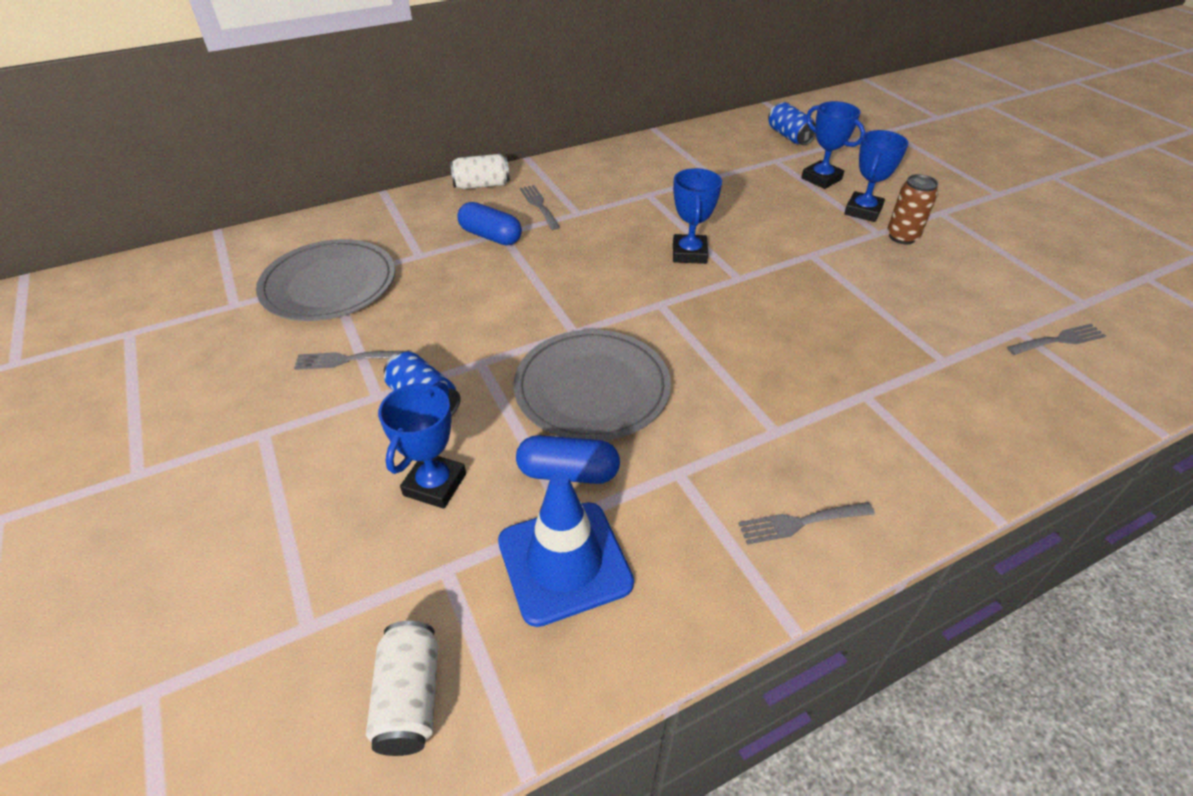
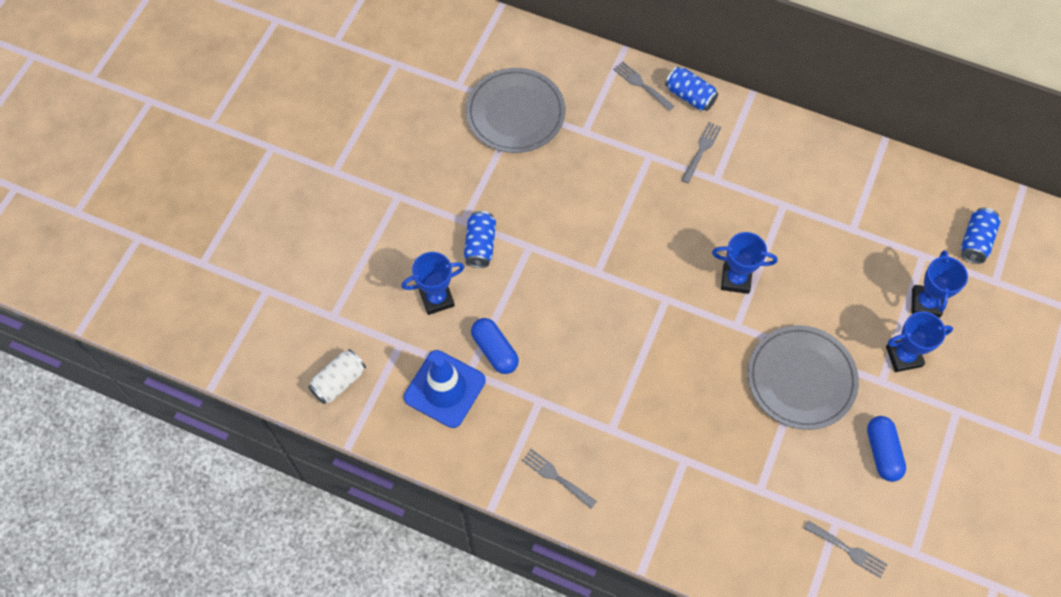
camera: 50 degrees right, 20 degrees up
grey fork [294,351,409,370] -> grey fork moved to [614,61,674,111]
white can [450,154,510,189] -> blue can [665,66,718,111]
blue capsule [457,202,522,245] -> blue capsule moved to [867,416,906,482]
grey plate [513,329,671,441] -> grey plate moved to [748,325,859,430]
blue trophy [673,168,722,264] -> blue trophy turned 45 degrees clockwise [712,232,778,294]
brown can [887,174,938,244] -> none

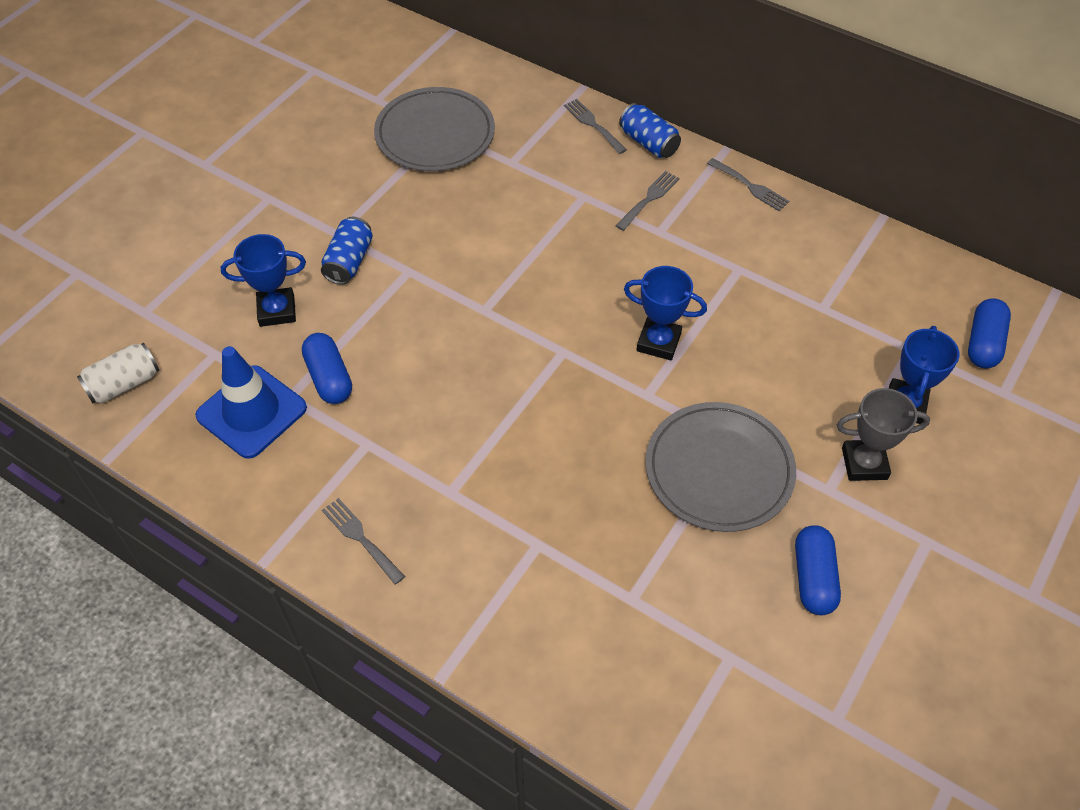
camera: 10 degrees right, 10 degrees down
grey fork [804,521,888,578] -> grey fork moved to [707,158,789,211]
blue trophy [886,311,953,372] -> grey trophy [837,388,930,481]
blue can [961,208,1001,264] -> blue capsule [968,298,1011,368]

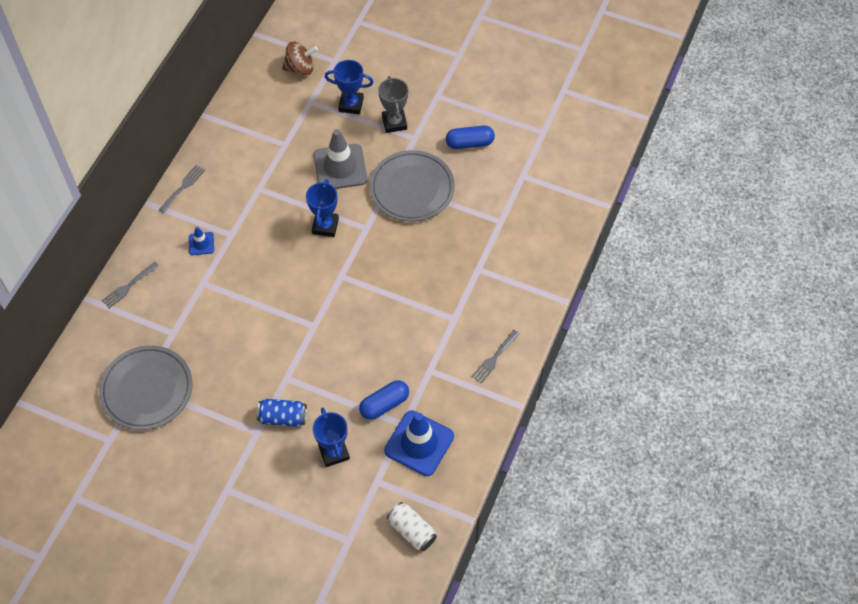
camera: 100 degrees left, 5 degrees up
grey fork [615,171,680,231] -> blue traffic cone [189,227,214,255]
blue can [619,103,681,158] -> none
blue capsule [968,298,1011,368] -> brown spinning top [282,42,318,76]
none -> grey traffic cone [314,129,367,189]

